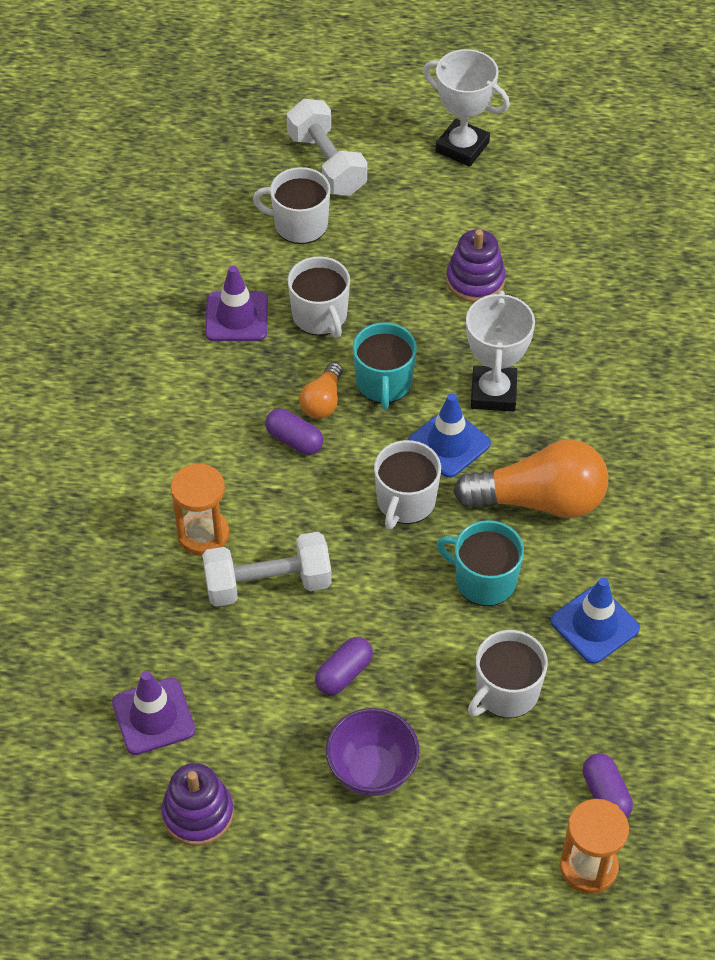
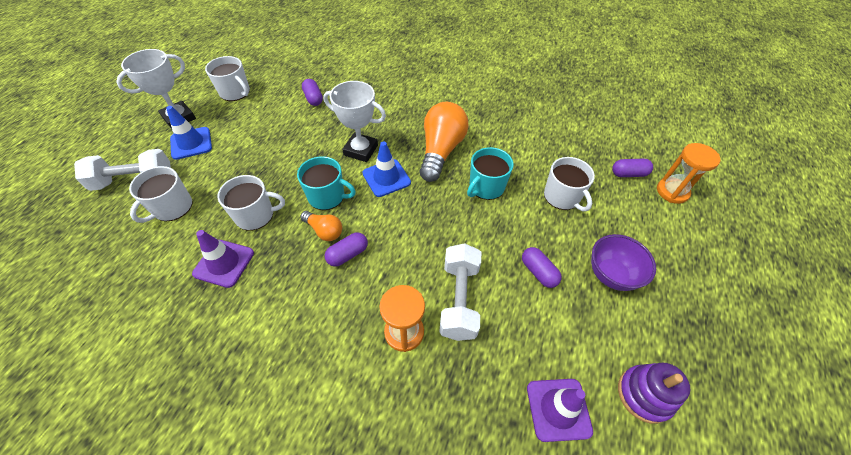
camera: 75 degrees left, 0 degrees up
white mug [374,440,441,529] -> white mug moved to [205,56,250,101]
purple stacking toy [446,229,506,302] -> none
blue traffic cone [550,578,640,664] -> blue traffic cone moved to [166,106,212,160]
none -> purple capsule [302,79,323,106]

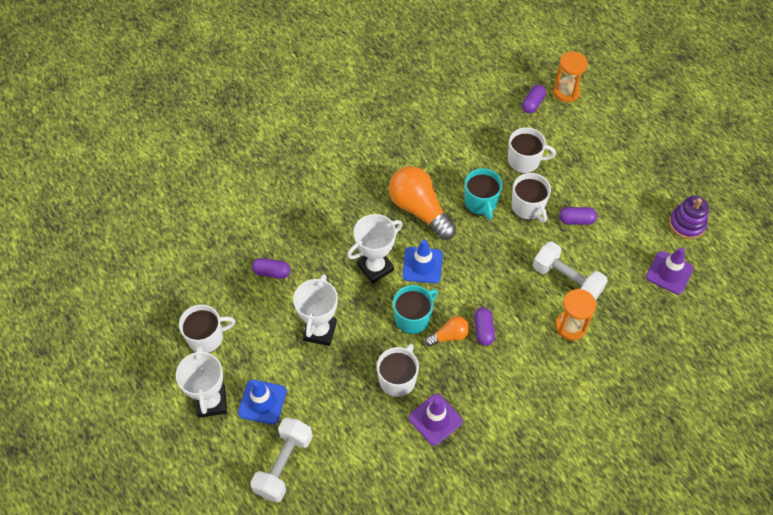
camera: 55 degrees left, 5 degrees up
white mug [129,166,193,223] -> white mug moved to [511,173,551,222]
purple bowl [591,234,656,291] -> none
none -> white trophy [293,274,338,346]

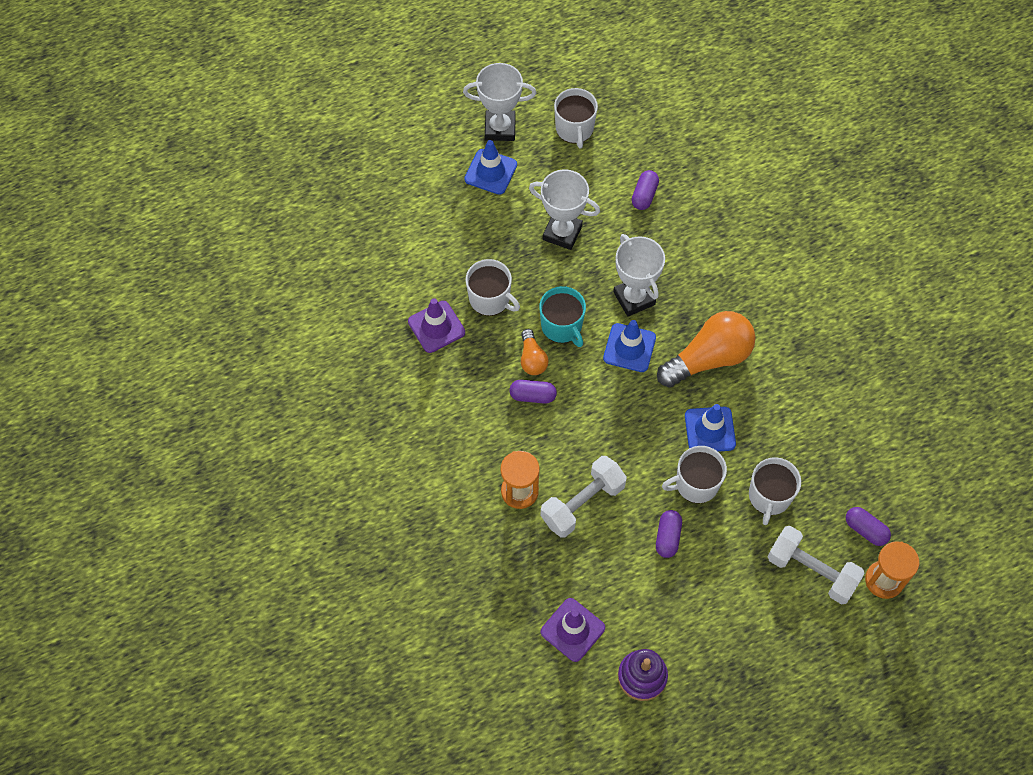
camera: 100 degrees right, 5 degrees up
white dumbbell [251,417,313,503] -> white dumbbell moved to [767,526,865,604]
turquoise mug [464,168,503,220] -> blue traffic cone [685,404,736,452]

